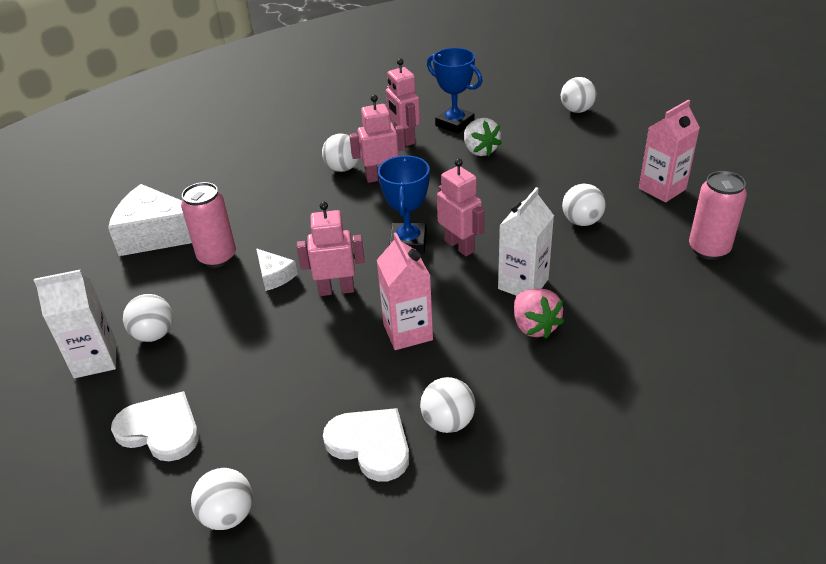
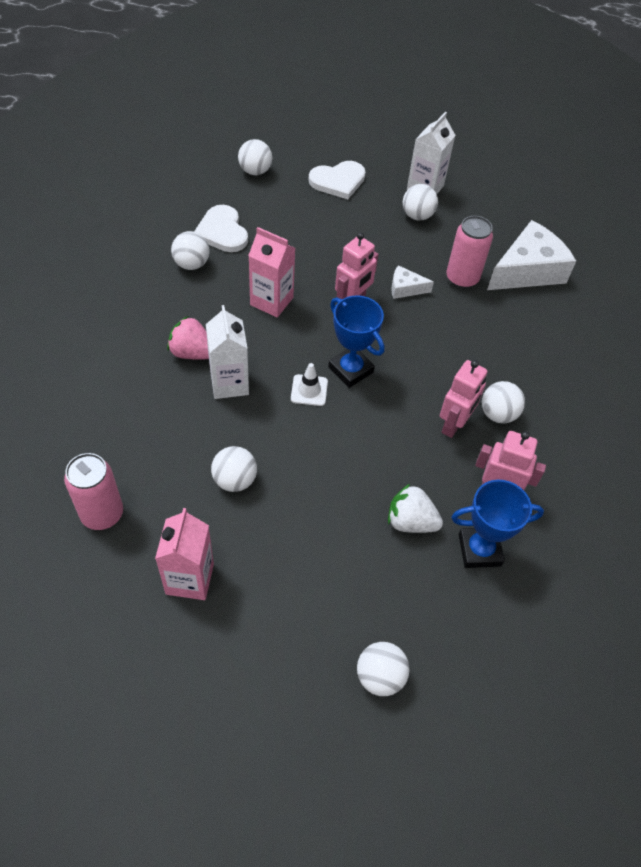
camera: 130 degrees right, 15 degrees up
white heart [323,408,409,481] -> white heart turned 75 degrees clockwise [194,205,248,252]
pink robot [437,159,485,256] -> white traffic cone [291,363,328,406]

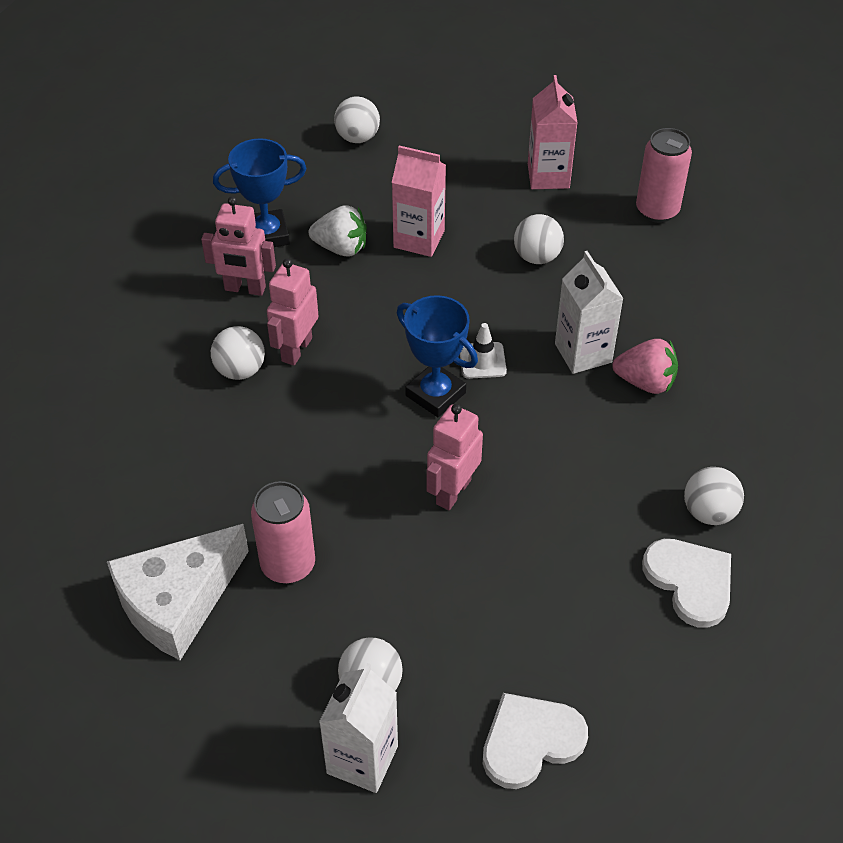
camera: 175 degrees right, 5 degrees down
white ball [238,139,272,175] -> none
pink carton [248,227,295,317] -> pink carton moved to [392,146,446,257]
white cheese [391,265,434,299] -> none

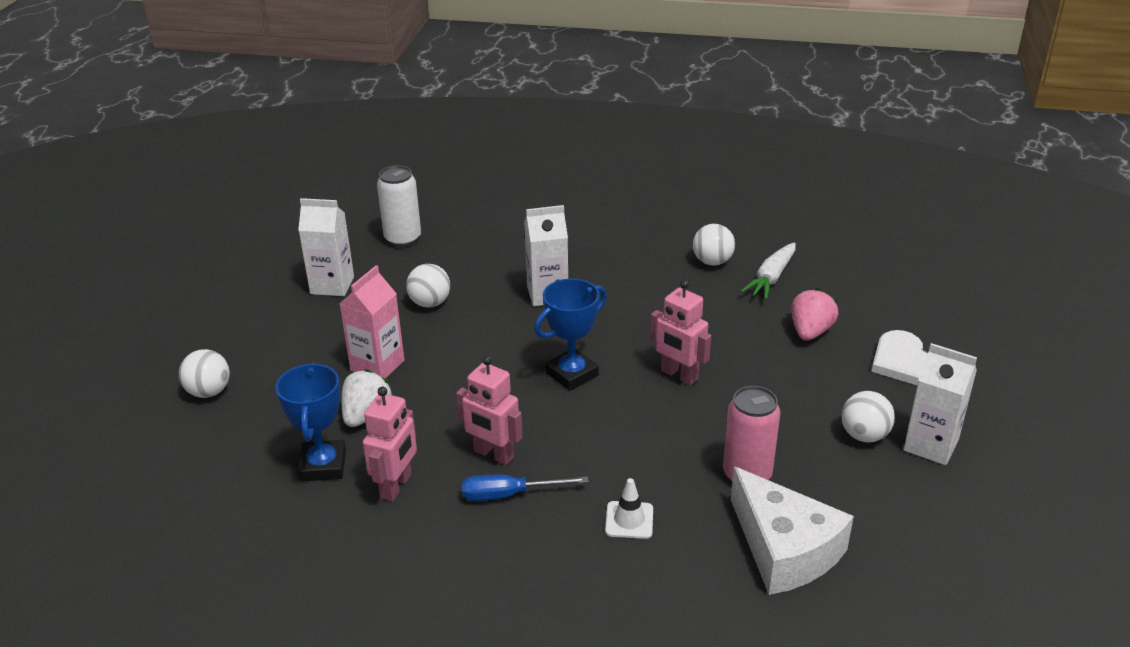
camera: 80 degrees left, 15 degrees down
white ball [211,326,265,380] -> blue screwdriver [462,474,588,501]
white traffic cone [460,323,507,379] -> white traffic cone moved to [605,478,653,539]
pink carton [528,75,577,189] -> white carton [298,198,354,296]
pink strawberry [612,339,678,394] -> pink strawberry moved to [791,288,838,341]
pink can [636,128,692,223] -> white can [377,165,421,247]
white heart [642,539,731,628] -> white carrot [741,242,796,300]

